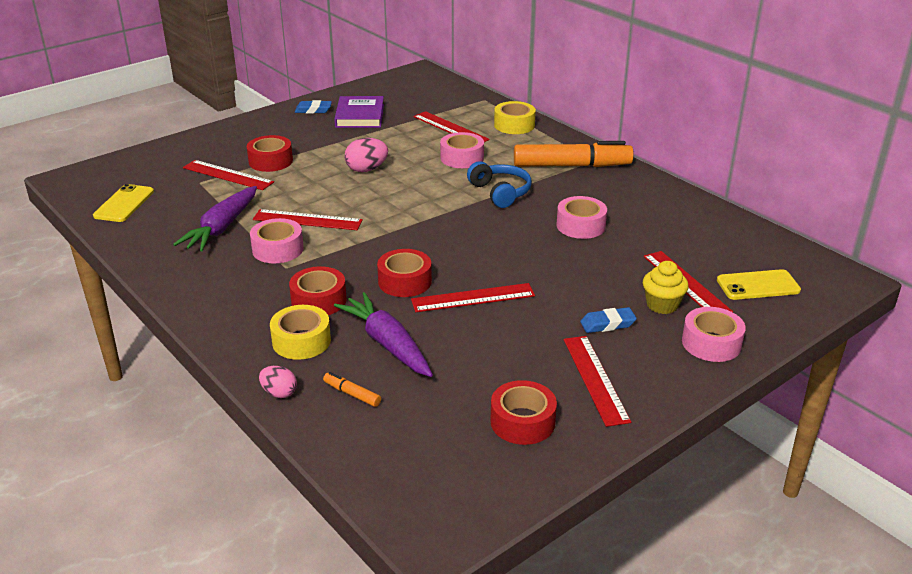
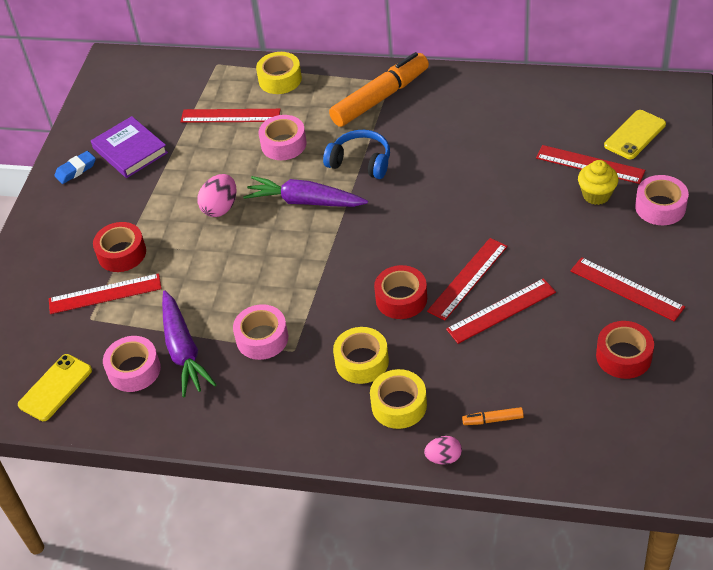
camera: 35 degrees left, 15 degrees up
yellow phone [93,184,154,222] -> yellow phone turned 60 degrees clockwise [18,354,92,421]
red ruler [253,209,363,230] -> red ruler moved to [446,278,556,344]
red tape [289,266,347,315] -> yellow tape [333,327,389,384]
purple carrot [334,292,433,377] -> purple carrot moved to [243,176,368,207]
pink tape [556,196,607,239] -> pink tape moved to [103,336,161,392]
blue eraser [580,307,637,333] -> none

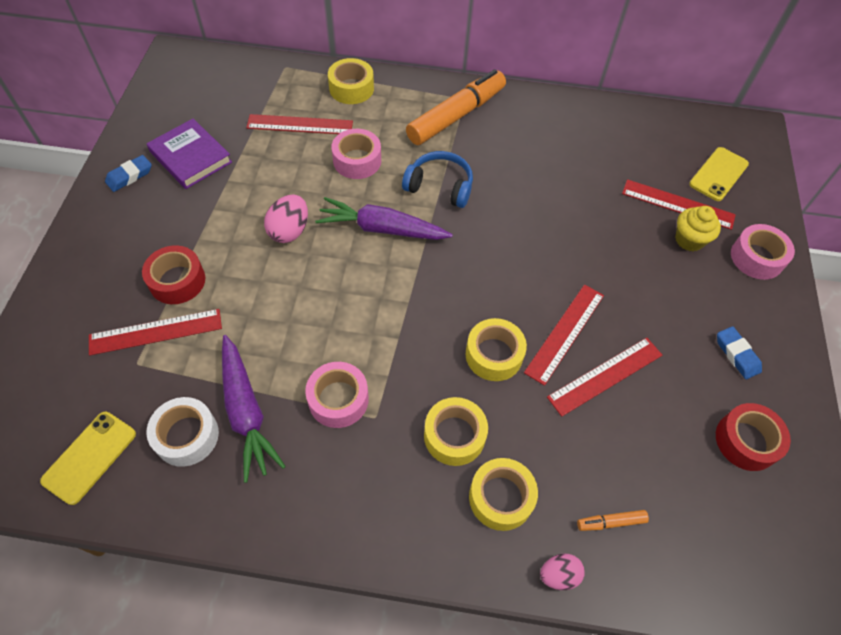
camera: 10 degrees left, 10 degrees up
pink tape [103,336,161,392] -> white tape [146,397,219,467]
red tape [374,265,427,319] -> yellow tape [466,318,527,381]
red ruler [570,257,685,322] -> blue eraser [717,326,762,379]

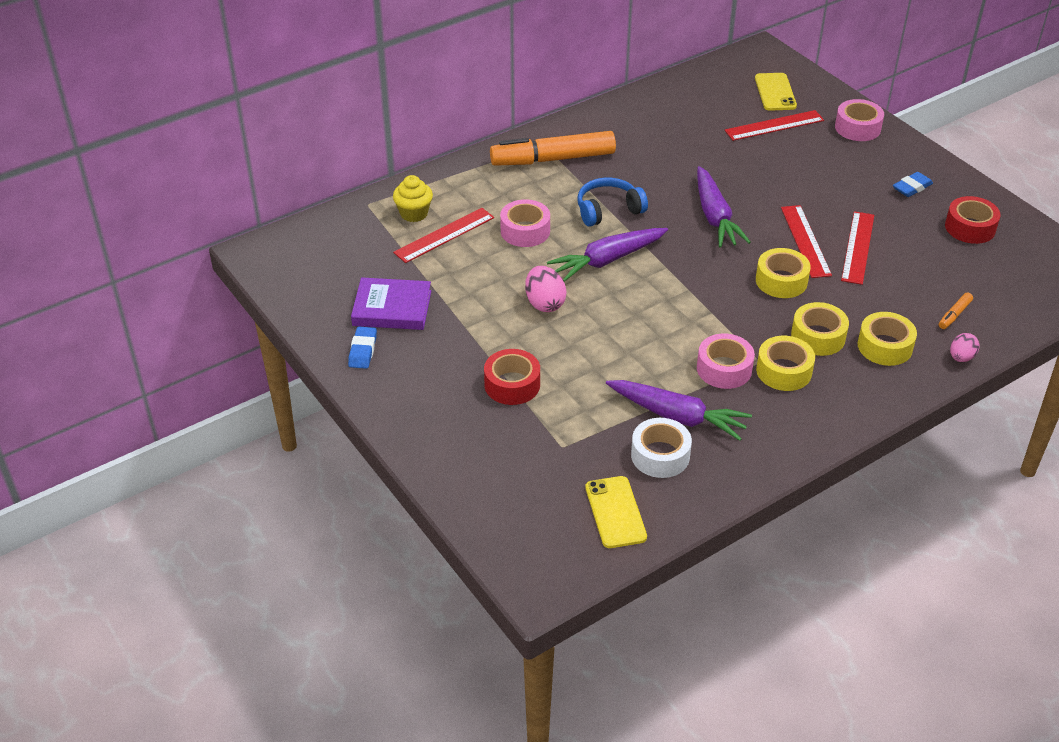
camera: 40 degrees left, 15 degrees down
red ruler [89,309,222,356] -> none
yellow tape [328,58,374,104] -> yellow tape moved to [756,336,815,391]
orange marker [406,69,506,145] -> orange marker turned 105 degrees counterclockwise [490,131,616,166]
yellow cupcake [675,206,721,251] -> yellow cupcake moved to [393,175,433,222]
blue eraser [717,326,762,379] -> blue eraser turned 60 degrees counterclockwise [893,172,933,197]
none -> purple carrot [697,166,751,248]

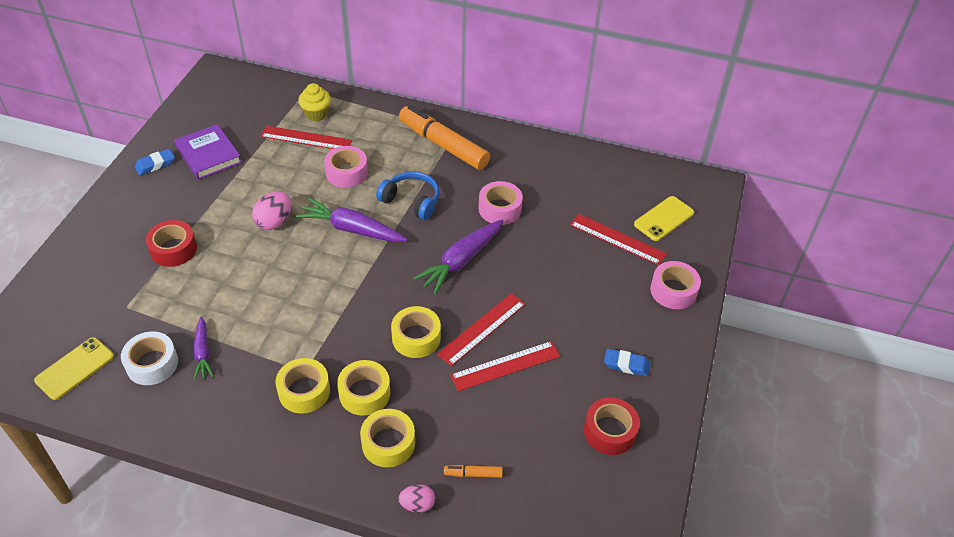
camera: 50 degrees right, 5 degrees up
purple carrot [606,380,752,441] -> purple carrot [193,317,214,381], size x0.59
pink tape [697,334,755,389] -> pink tape moved to [479,181,523,225]

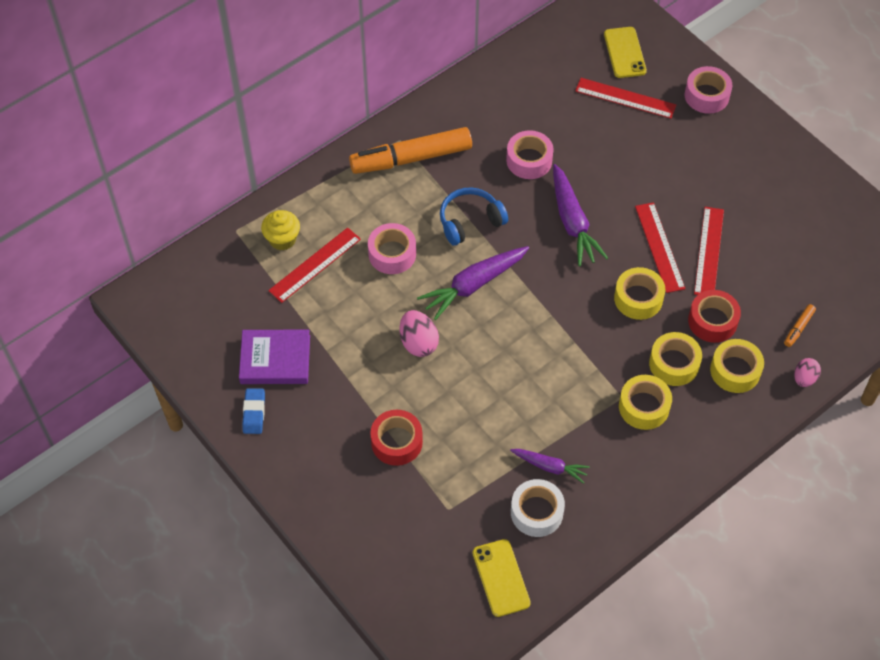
camera: 55 degrees left, 10 degrees up
red ruler [570,214,667,265] -> red ruler turned 45 degrees clockwise [575,78,676,119]
red tape [584,397,640,455] -> red tape moved to [688,290,741,343]
blue eraser [604,348,650,377] -> none

